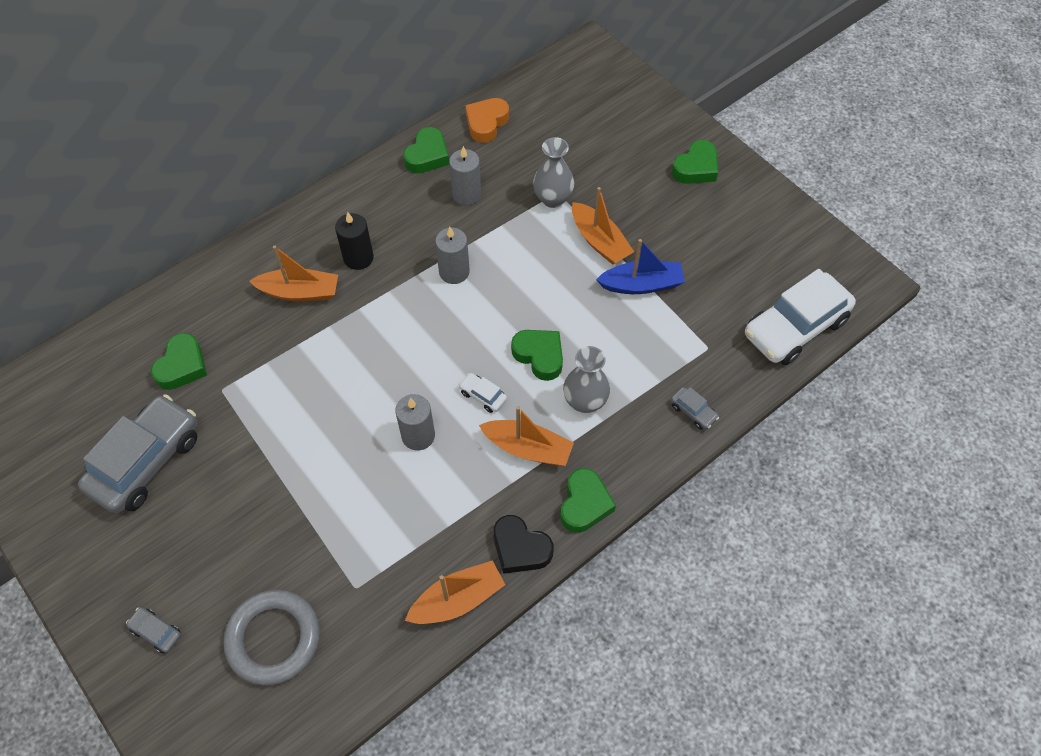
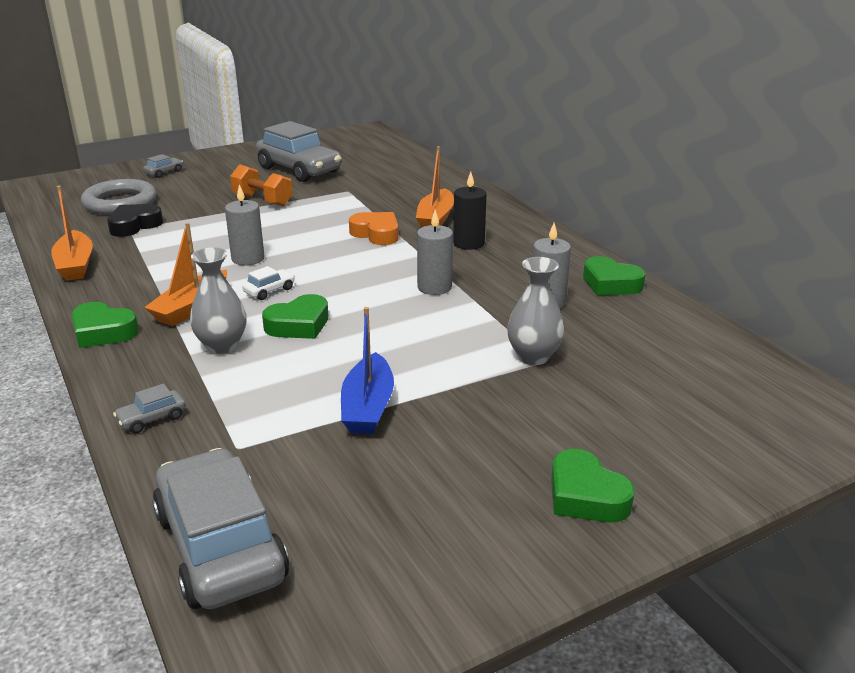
camera: 100 degrees right, 30 degrees down
green heart [151,333,207,390] -> none
orange heart [465,98,509,143] -> orange heart moved to [349,212,399,245]
black heart [493,515,553,574] -> black heart moved to [107,204,163,237]
orange boat [572,187,634,265] -> none
white car [745,269,856,365] -> grey car [152,448,289,609]
none -> orange dumbbell [230,165,293,206]

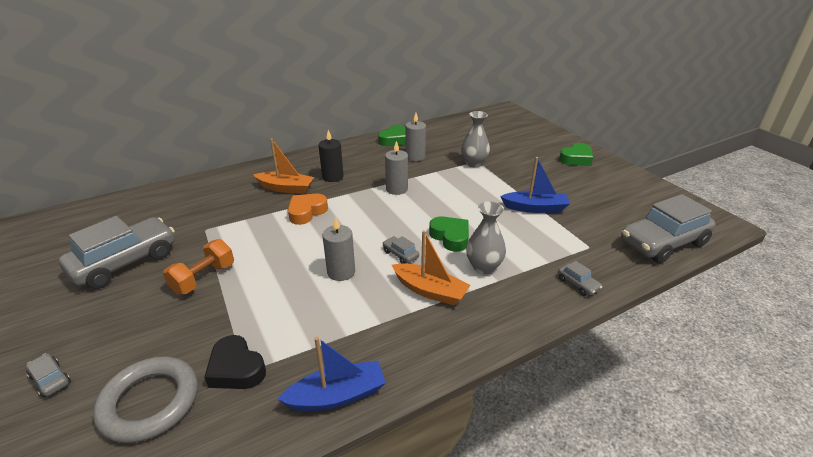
camera: 90 degrees left, 5 degrees up
orange boat [51,186,93,281] -> blue boat [277,337,386,411]
green heart [71,302,139,348] -> none
white car [242,266,295,300] -> grey car [383,236,419,264]

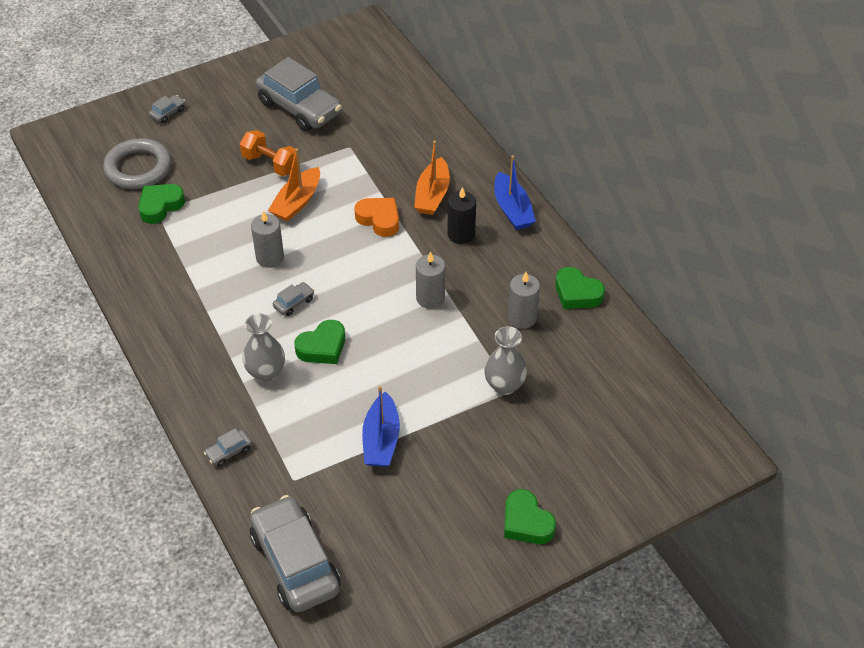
camera: 90 degrees right, 15 degrees up
black heart [204,335,266,389] -> green heart [138,184,185,224]
blue boat [277,337,386,411] -> blue boat moved to [494,155,536,230]
orange boat [392,230,471,305] -> orange boat moved to [268,148,320,222]

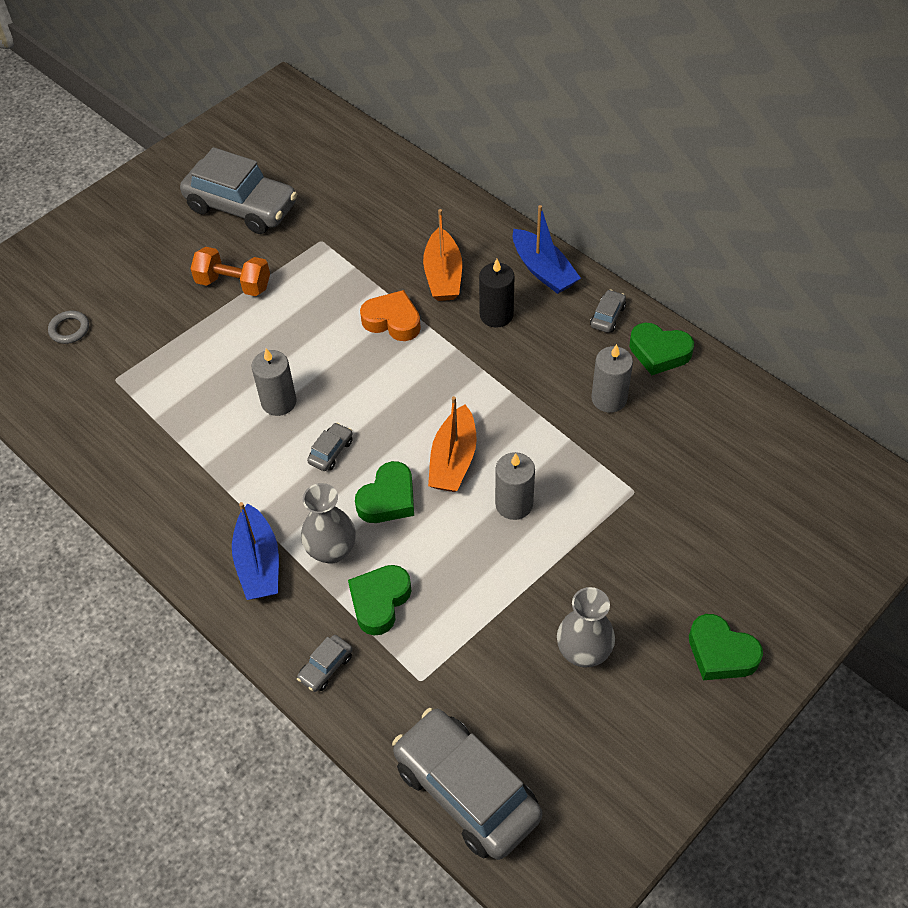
camera: 15 degrees left, 5 degrees up
grey ring [103,138,171,189] -> grey ring [48,311,89,344], size x0.48
green heart [138,184,185,224] -> green heart moved to [348,565,412,636]
grey car [149,95,185,123] -> grey car moved to [590,289,626,333]
orange boat [268,148,320,222] -> orange boat moved to [428,396,477,492]
blue boat [362,386,400,467] -> blue boat moved to [232,502,279,600]
grey candle [416,251,445,309] -> grey candle moved to [495,452,535,520]
grey vase [484,326,527,395] -> grey vase moved to [557,587,615,668]

